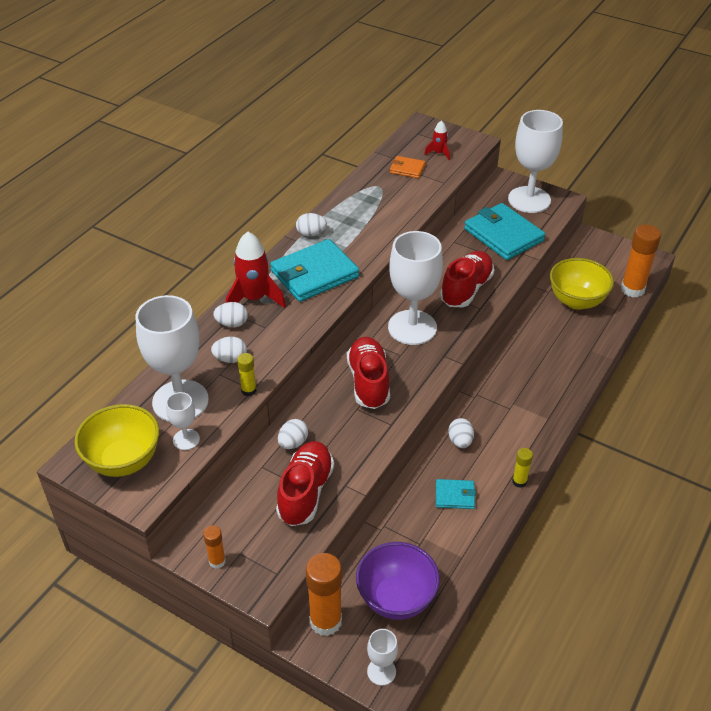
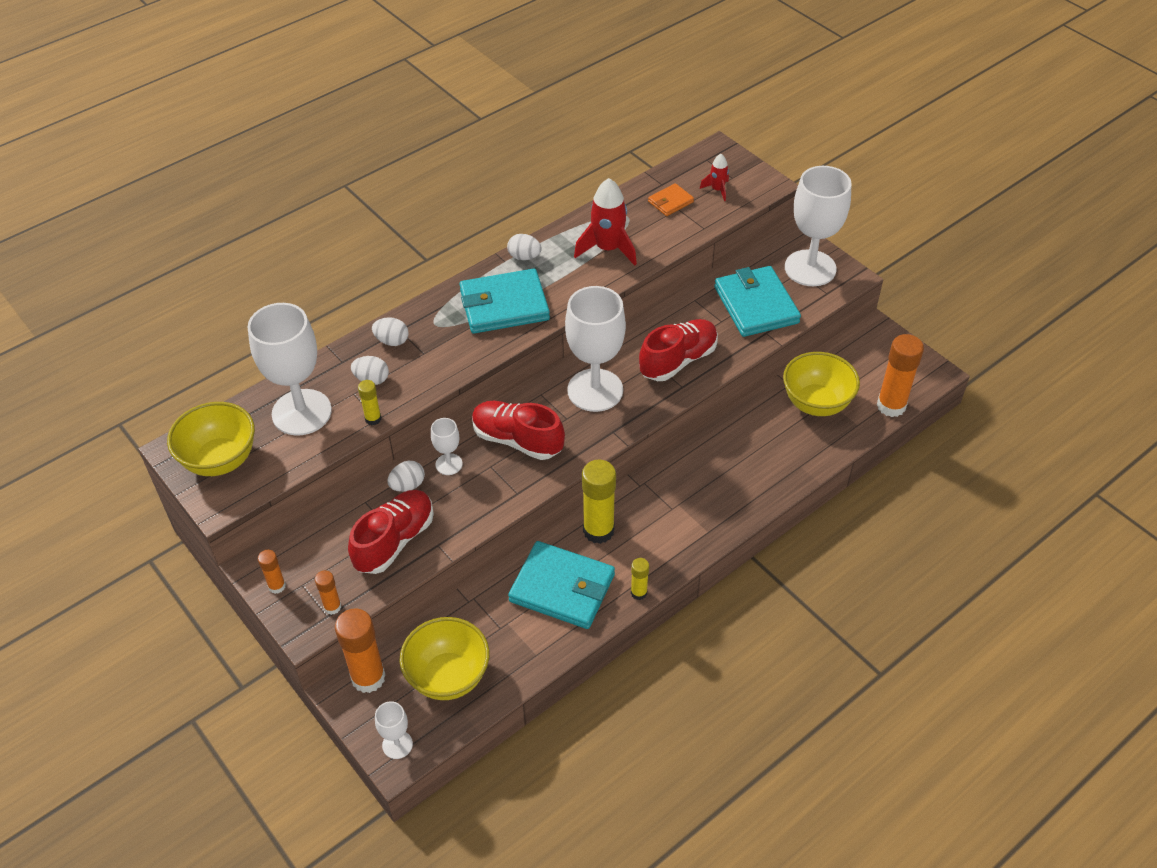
camera: 20 degrees right, 5 degrees up
white goblet [166,392,200,450] -> white goblet moved to [431,418,463,475]
red rocket [226,232,286,308] -> red rocket moved to [574,178,637,266]
red shoe [347,337,390,409] -> red shoe turned 75 degrees counterclockwise [472,401,565,460]
purple bowl [356,542,440,620] -> yellow bowl [400,617,489,700]
orange wallet [390,156,425,178] -> orange wallet turned 75 degrees counterclockwise [648,183,694,216]
turquoise wallet [436,479,476,509] -> turquoise wallet [508,541,615,629], size x2.04
white egg [448,418,474,448] -> yellow glue stick [582,460,616,544]
none -> orange glue stick [315,570,341,615]

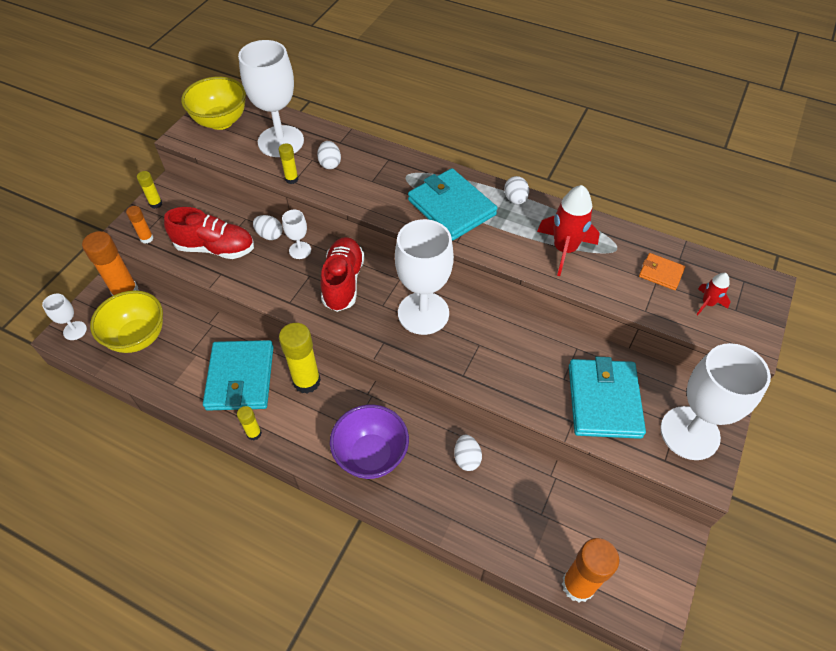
camera: 65 degrees right, 5 degrees up
orange glue stick [258,550,286,594] -> yellow glue stick [137,171,162,209]
white egg [372,317,409,346] -> white egg moved to [454,434,482,471]
red shoe [639,319,718,381] -> none
turquoise wallet [714,266,801,337] -> turquoise wallet turned 45 degrees counterclockwise [569,357,646,439]
yellow bowl [783,352,860,416] -> none
none -> purple bowl [330,404,409,479]

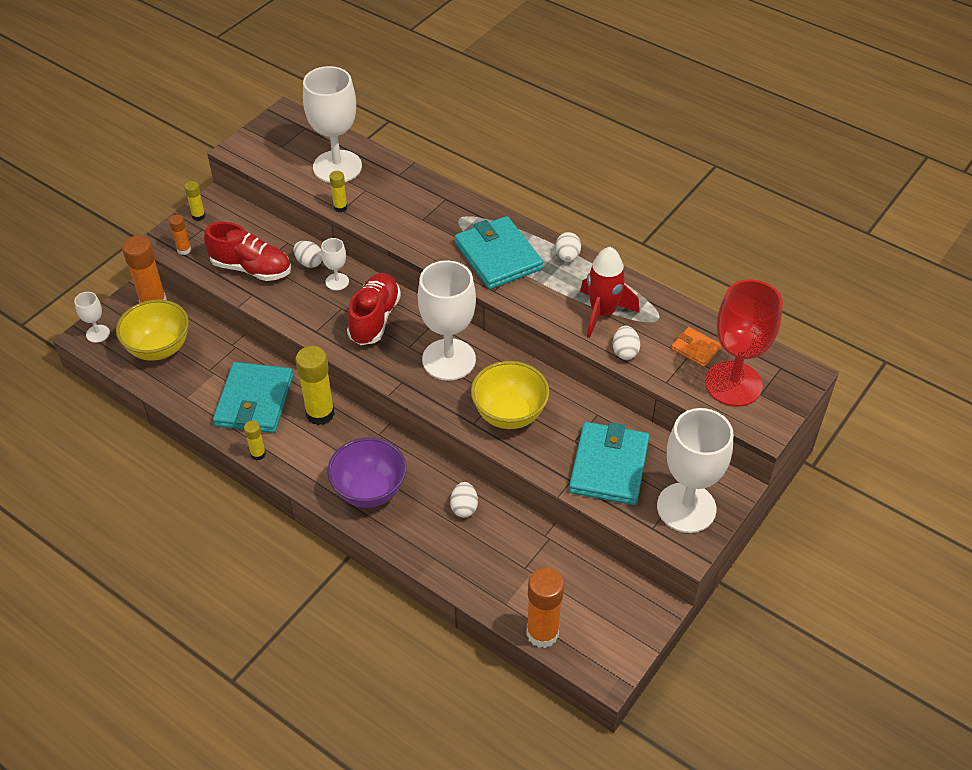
camera: 10 degrees right, 5 degrees down
yellow bowl [181,77,246,130] -> yellow bowl moved to [471,361,549,429]
white egg [317,141,341,169] -> white egg moved to [613,326,641,360]
red rocket [696,273,730,315] -> red goblet [705,280,783,407]

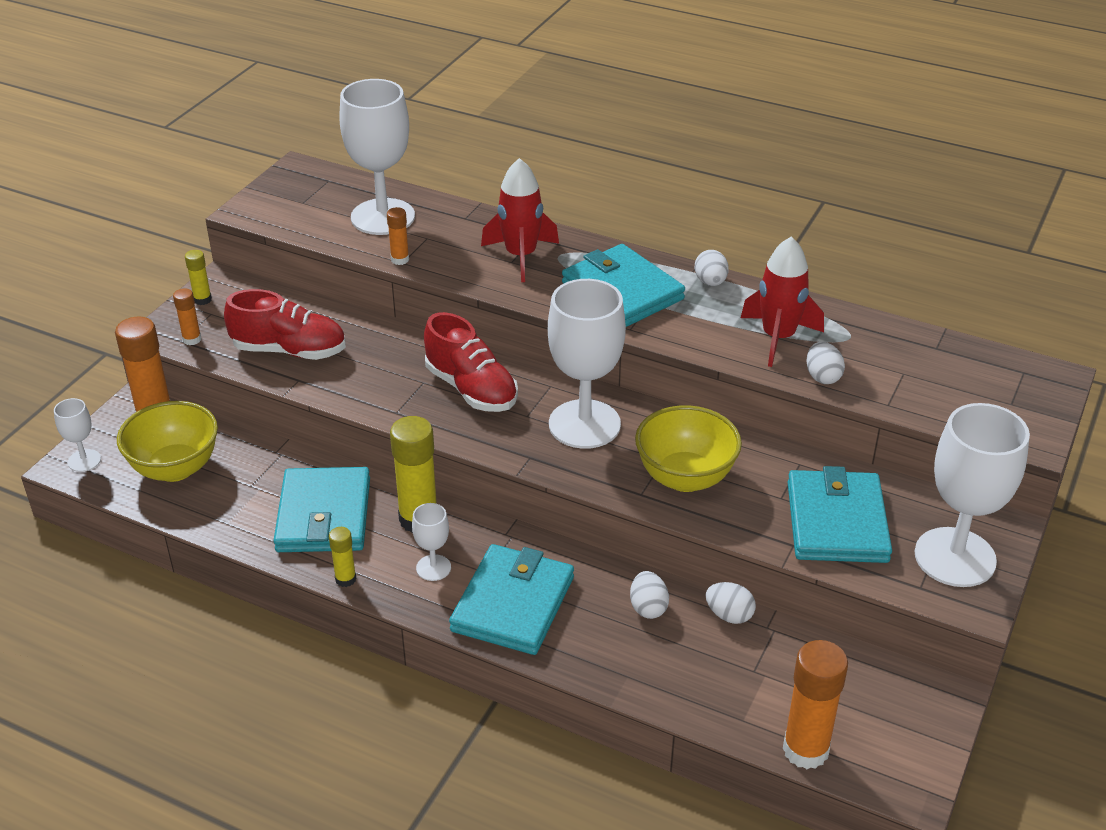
camera: 10 degrees left, 10 degrees down
white egg [293,241,322,268] -> white egg moved to [706,582,756,624]
white goblet [321,238,349,290] -> white goblet moved to [412,503,451,581]
purple bowl [327,437,406,508] -> turquoise wallet [449,544,574,655]
yellow glue stick [329,171,347,212] -> orange glue stick [387,207,409,265]
red shoe [347,273,401,345] -> red shoe turned 135 degrees clockwise [424,312,518,412]
orange wallet [671,327,721,367] -> none
red goblet [705,280,783,407] -> none
none -> red rocket [481,158,559,282]

